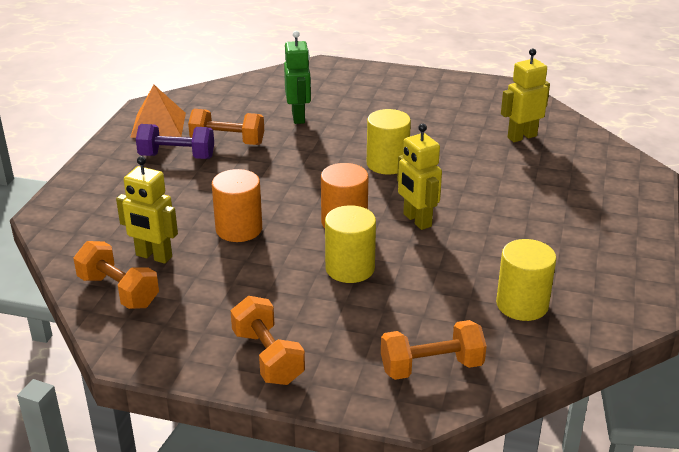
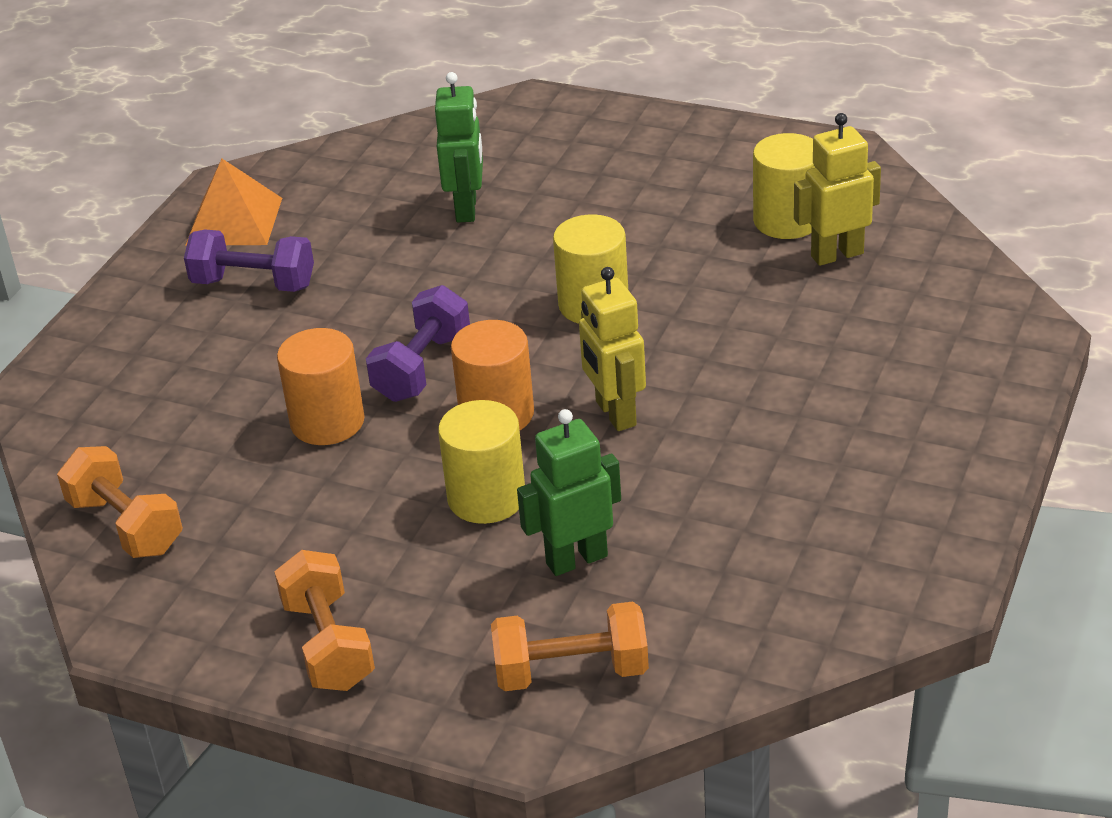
camera: 10 degrees right, 5 degrees up
yellow robot [116,156,178,264] -> none
orange dumbbell [188,109,264,145] -> none
yellow cylinder [496,239,556,321] -> yellow cylinder moved to [753,133,815,239]
none -> purple dumbbell [366,285,470,402]
none -> green robot [517,409,621,576]

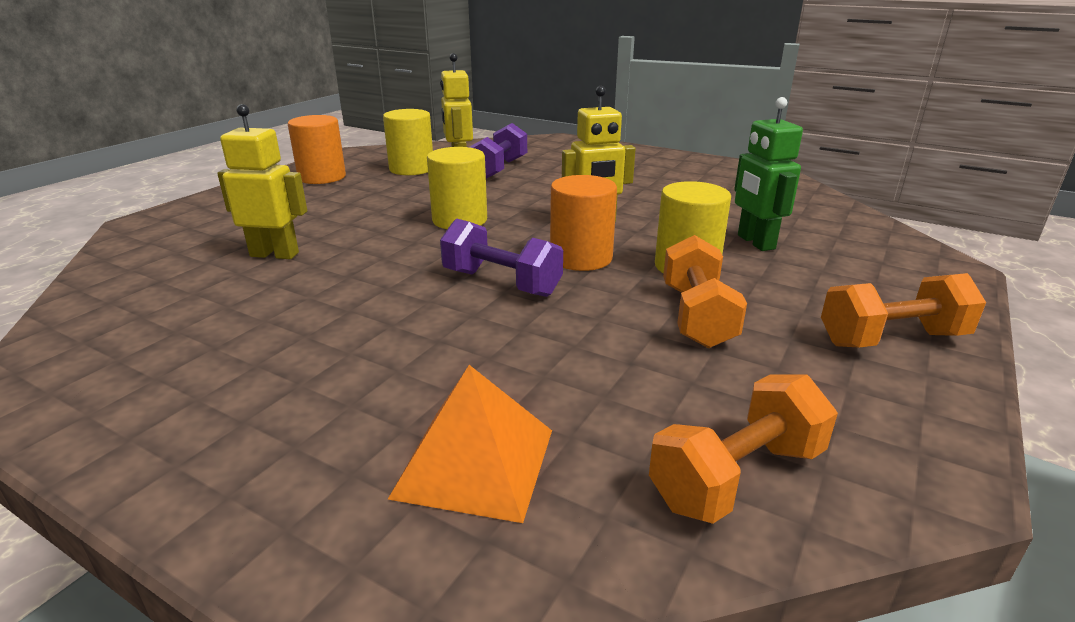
camera: 85 degrees left, 10 degrees down
purple dumbbell [184,230,314,292] -> purple dumbbell moved to [470,123,527,178]
orange pyramid [185,159,282,246] -> orange pyramid moved to [388,365,552,523]
orange cylinder [277,328,365,445] -> orange cylinder moved to [288,115,346,184]
green robot [435,72,483,223] -> yellow robot [217,104,307,259]
orange dumbbell [491,602,649,691] -> orange dumbbell moved to [663,235,747,348]

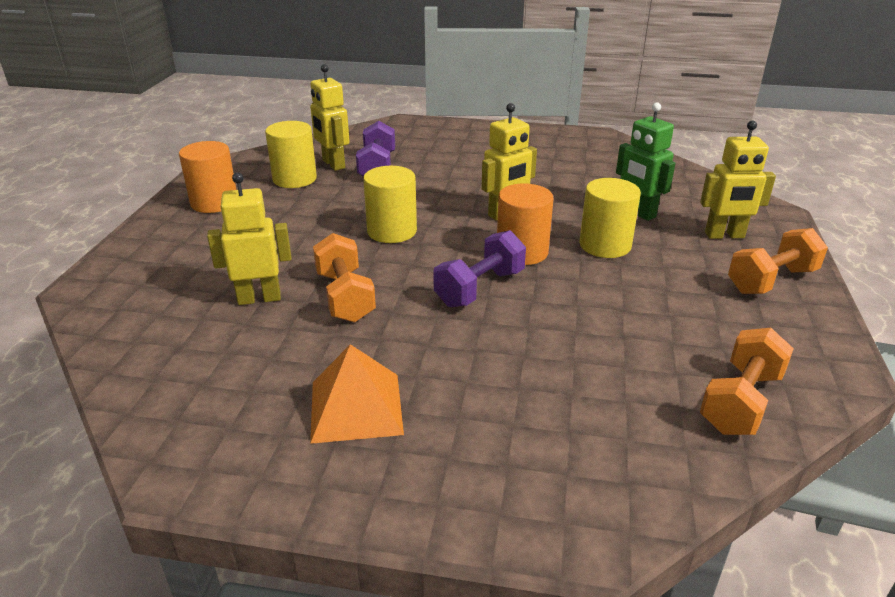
camera: 20 degrees left, 5 degrees up
orange pyramid [388,365,552,523] -> orange pyramid moved to [310,344,404,444]
purple dumbbell [440,218,563,297] -> purple dumbbell turned 60 degrees counterclockwise [433,230,526,307]
orange dumbbell [663,235,747,348] -> orange dumbbell moved to [313,233,376,323]
none -> yellow robot [700,120,776,239]

